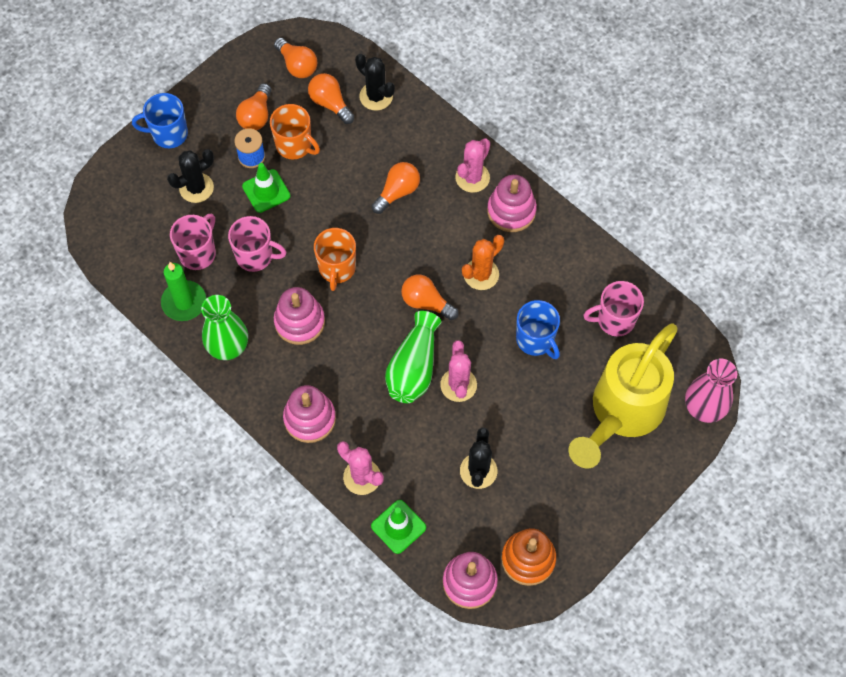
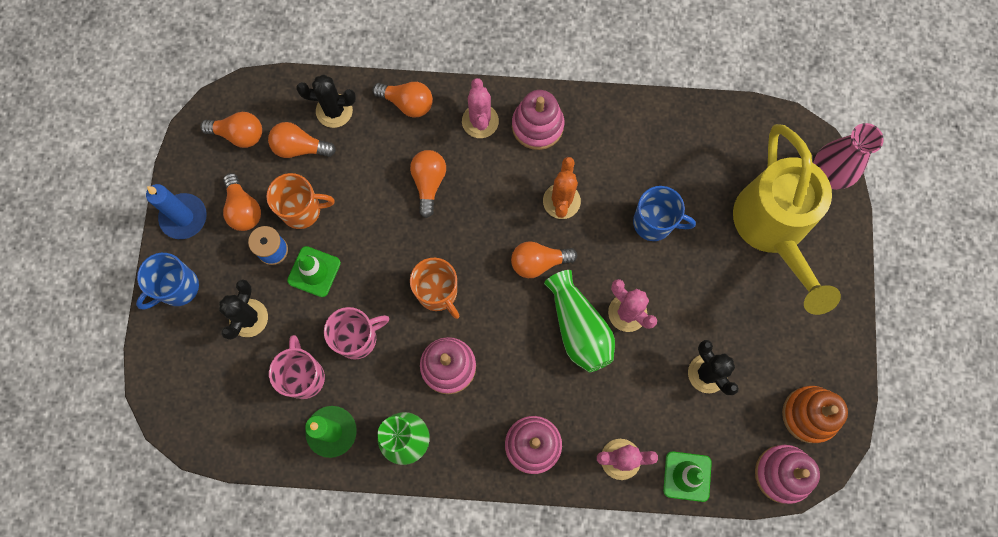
camera: 40 degrees left, 10 degrees up
pink mug [584,281,644,336] -> none
none -> blue candle [146,184,207,239]
none -> orange light bulb [372,82,433,118]

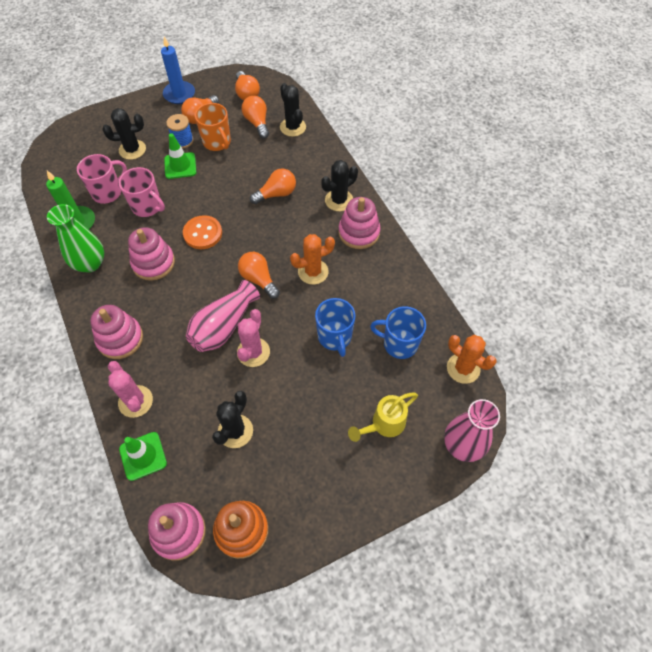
camera: 60 degrees right, 15 degrees down
blue mug [136,253,199,310] -> blue mug moved to [370,306,426,359]
orange light bulb [372,82,433,118] -> none
orange mug [410,258,459,319] -> orange button [183,215,222,249]
pink cactus [462,78,499,138] -> black cactus [321,160,358,211]
green vase [544,270,615,372] -> pink vase [186,280,260,352]
yellow watering can [733,124,841,315] -> yellow watering can [348,392,418,442], size x0.47
none -> orange cactus [447,335,496,384]

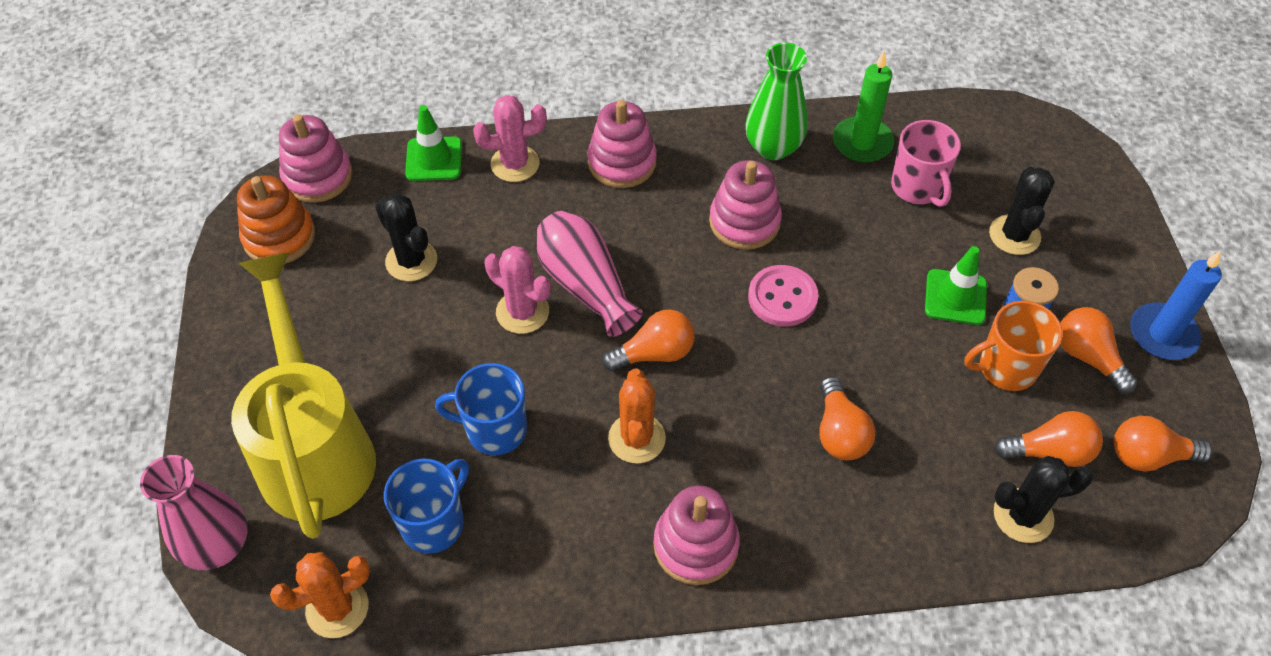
camera: 110 degrees right, 5 degrees down
pink mug [119,167,165,217] -> none
orange button [183,215,222,249] -> pink button [748,265,818,327]
black cactus [321,160,358,211] -> none
yellow watering can [348,392,418,442] -> yellow watering can [231,252,376,539], size x2.12

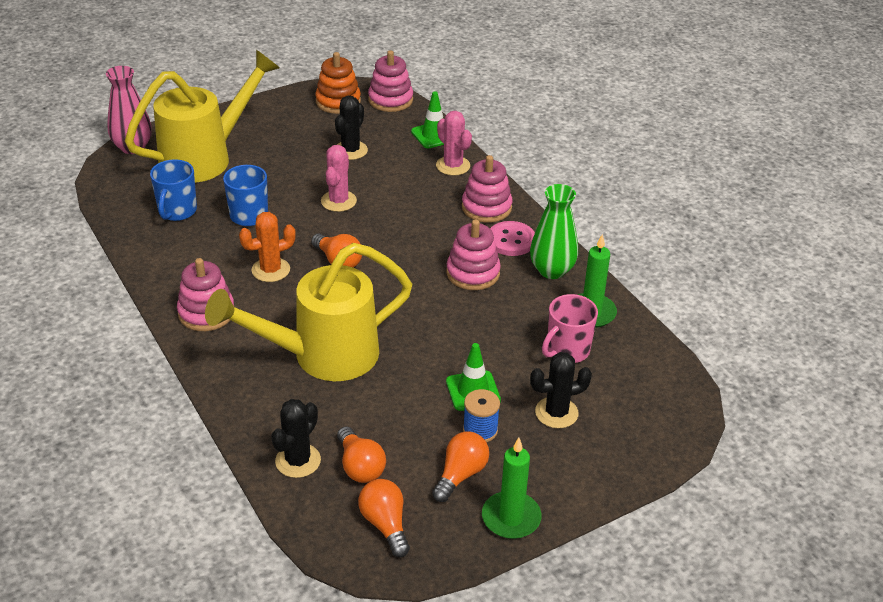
camera: 65 degrees right, 15 degrees down
orange cactus [270,552,370,638] -> none
blue mug [384,459,469,554] -> blue mug turned 90 degrees clockwise [150,159,197,221]
pink vase [537,211,643,337] -> none
pink button [748,265,818,327] -> pink button moved to [490,221,535,256]
orange light bulb [819,376,875,460] -> yellow watering can [205,243,412,381]
orange mug [964,301,1063,391] -> none
black cactus [994,456,1093,543] -> black cactus turned 60 degrees clockwise [271,399,321,478]
blue candle [1130,251,1222,360] -> green candle [482,438,542,539]

